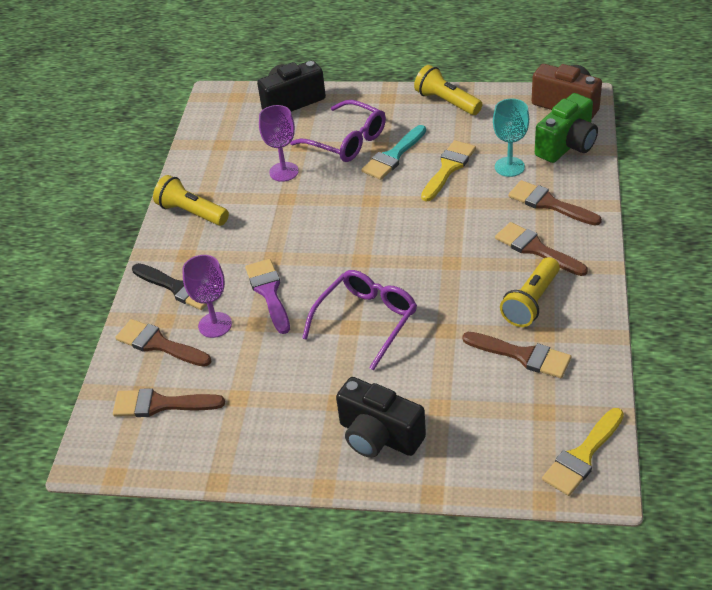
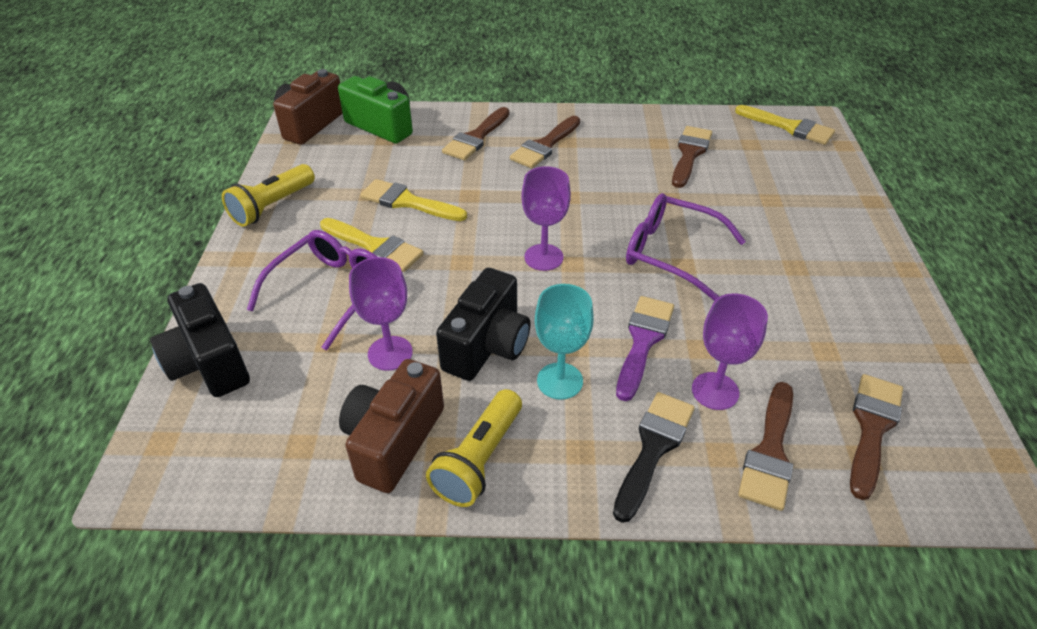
camera: 100 degrees left, 0 degrees up
brown brush [113,388,225,417] -> brown brush turned 150 degrees counterclockwise [850,374,903,500]
purple brush [245,259,290,334] -> purple brush turned 135 degrees clockwise [616,296,674,401]
black camera [336,377,426,458] -> black camera moved to [436,268,530,381]
turquoise brush [361,125,426,180] -> yellow brush [320,218,424,272]
turquoise goblet [493,99,529,177] -> turquoise goblet moved to [535,284,594,400]
yellow flashlight [500,257,560,327] -> none
none -> brown camera [339,359,444,493]
none -> purple goblet [521,166,571,271]

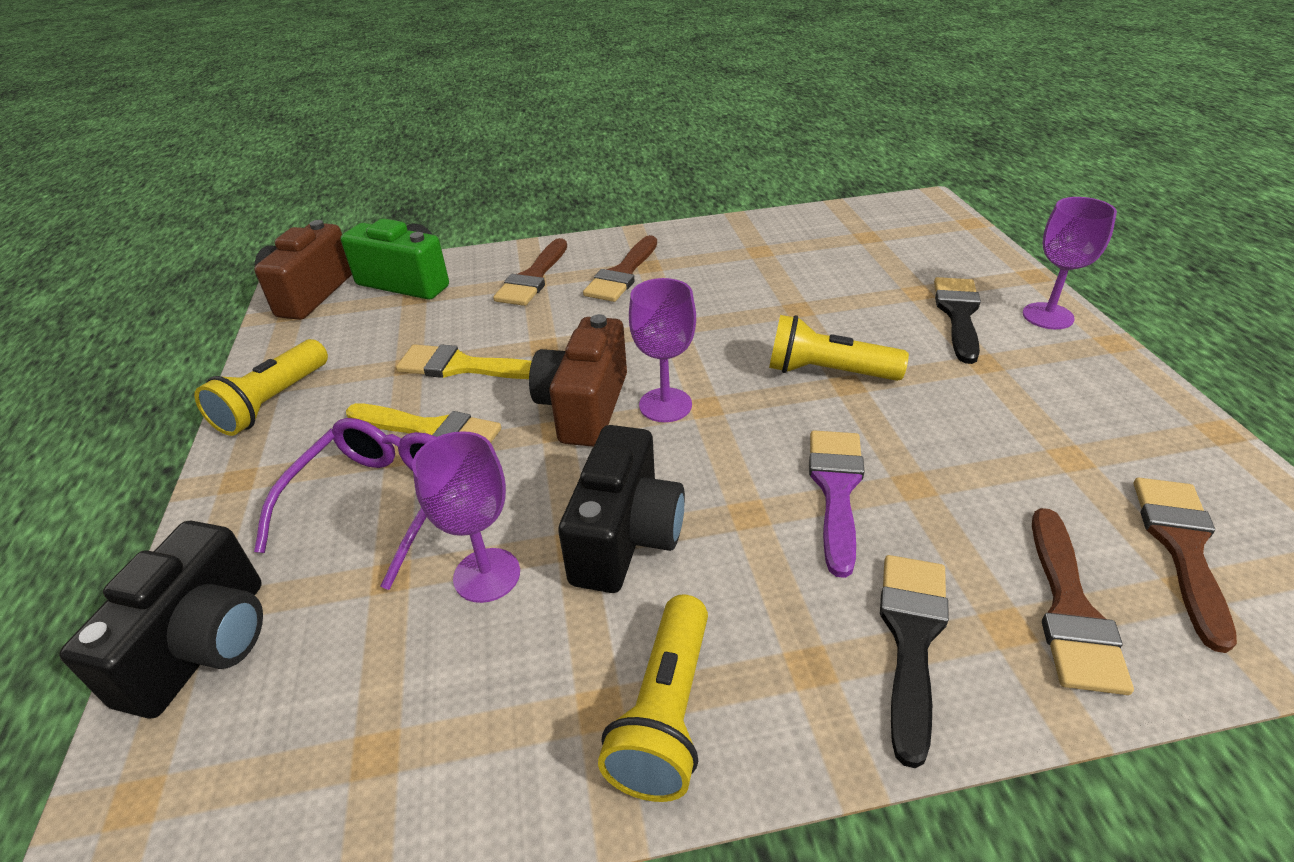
camera: 10 degrees left, 5 degrees down
black camera [150,283,250,397] -> black camera turned 120 degrees counterclockwise [59,521,263,719]
brown camera [339,359,444,493] -> brown camera moved to [529,314,627,447]
turquoise goblet [535,284,594,400] -> none
purple glasses [626,193,746,301] -> yellow flashlight [769,315,909,381]
brown brush [672,126,712,188] -> none
purple goblet [692,293,768,410] -> purple goblet moved to [1023,197,1117,329]
yellow brush [735,105,835,145] -> none
none -> black brush [934,277,981,364]

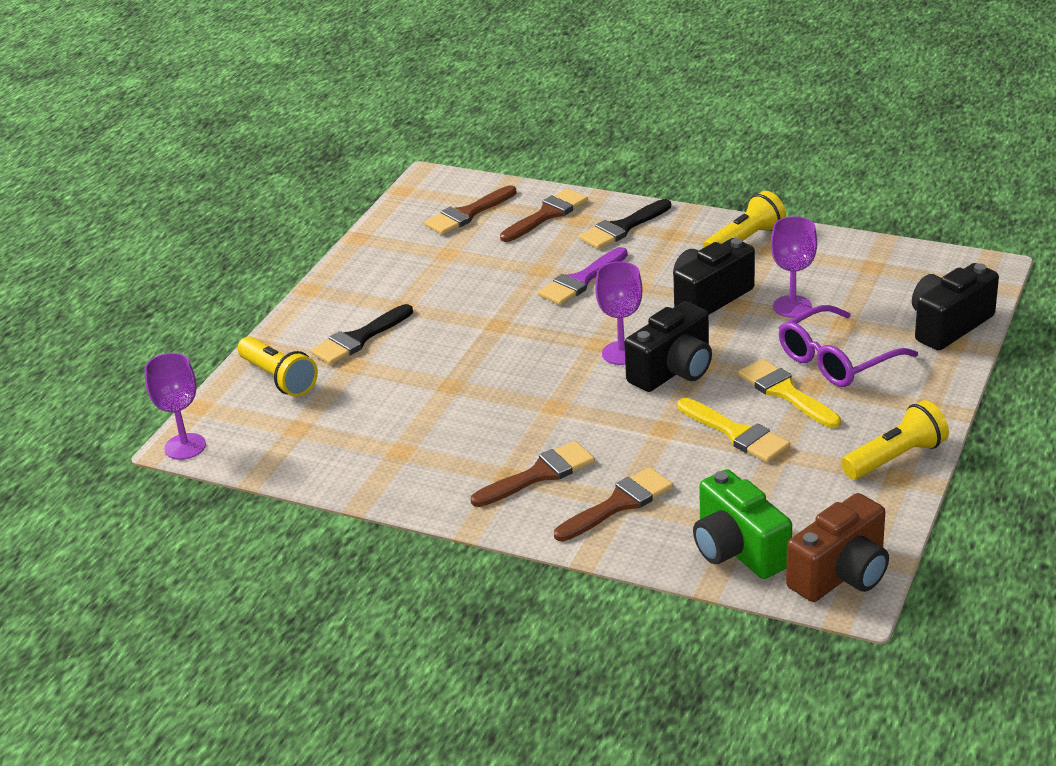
camera: 145 degrees left, 5 degrees down
brown camera [529,314,627,447] -> black camera [625,301,712,392]
yellow flashlight [769,315,909,381] -> yellow flashlight moved to [237,336,318,397]
purple goblet [1023,197,1117,329] -> purple goblet moved to [144,353,206,460]

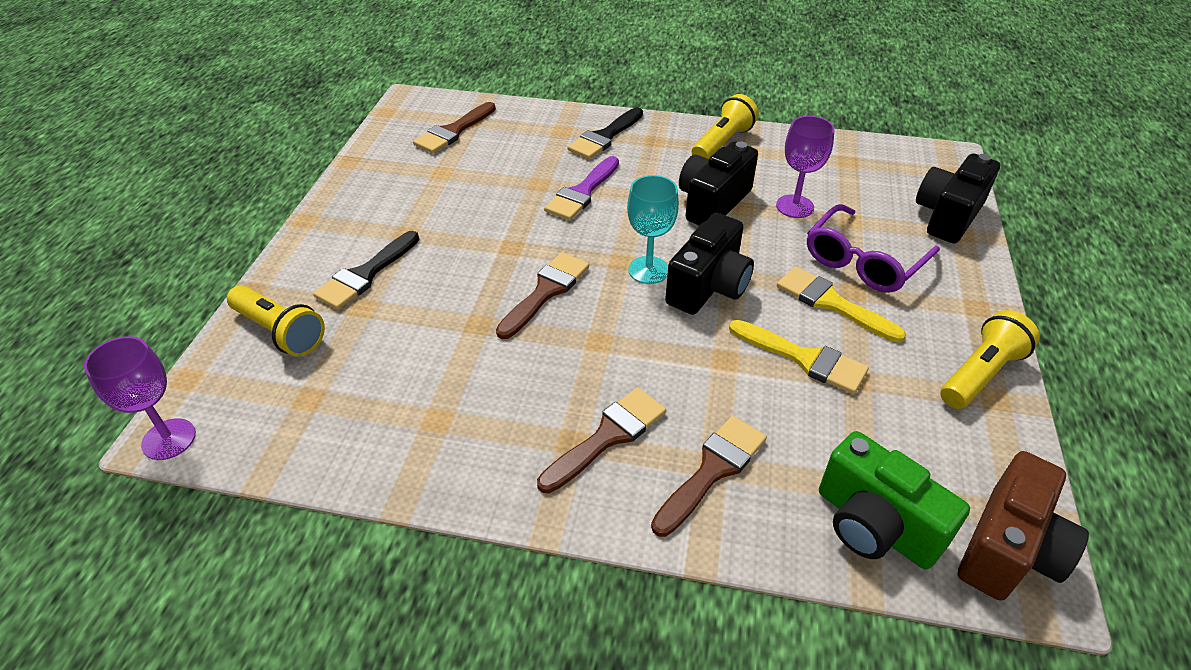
camera: 15 degrees left, 10 degrees up
brown brush [500,188,588,242] -> brown brush moved to [496,252,589,339]
purple goblet [595,261,643,365] -> turquoise goblet [627,175,679,284]

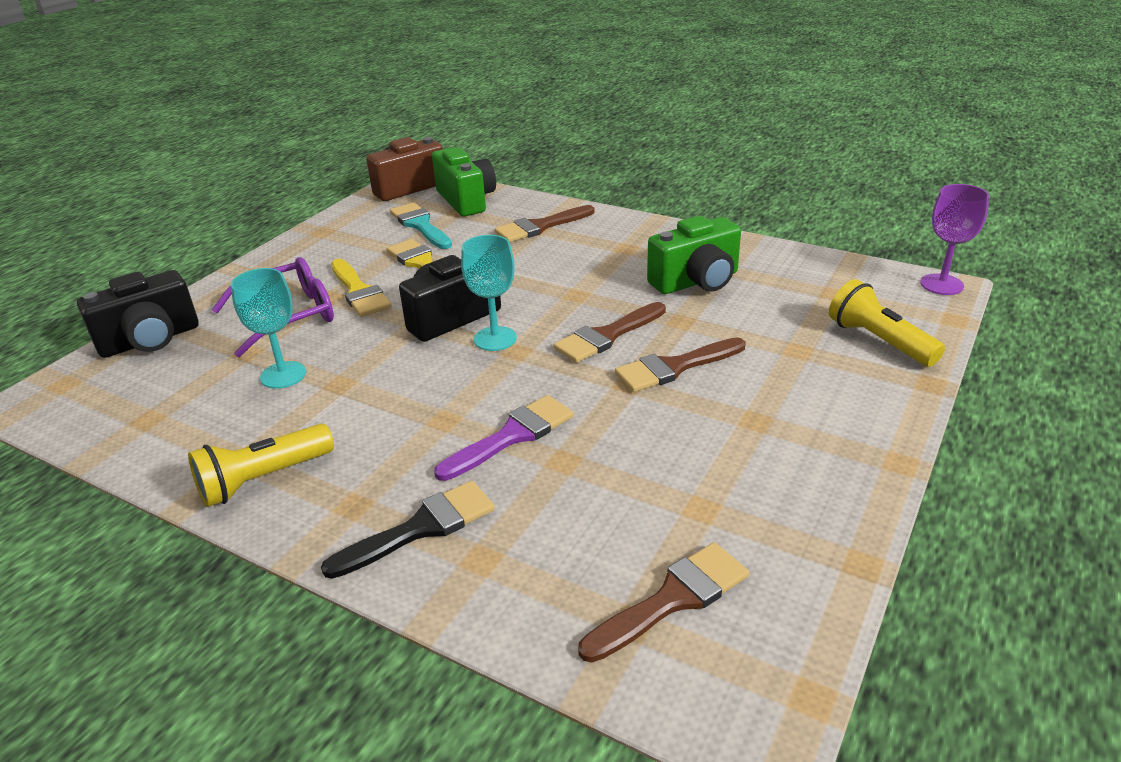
camera: 160 degrees left, 10 degrees down
black brush [313,231,419,310] -> none
brown brush [537,387,666,493] -> brown brush moved to [615,337,746,392]
black camera [679,141,758,226] -> none
purple goblet [776,116,835,218] -> turquoise goblet [231,268,306,389]
yellow flashlight [940,310,1040,409] -> none
none -> turquoise brush [390,203,452,249]
none -> green camera [647,216,741,294]

